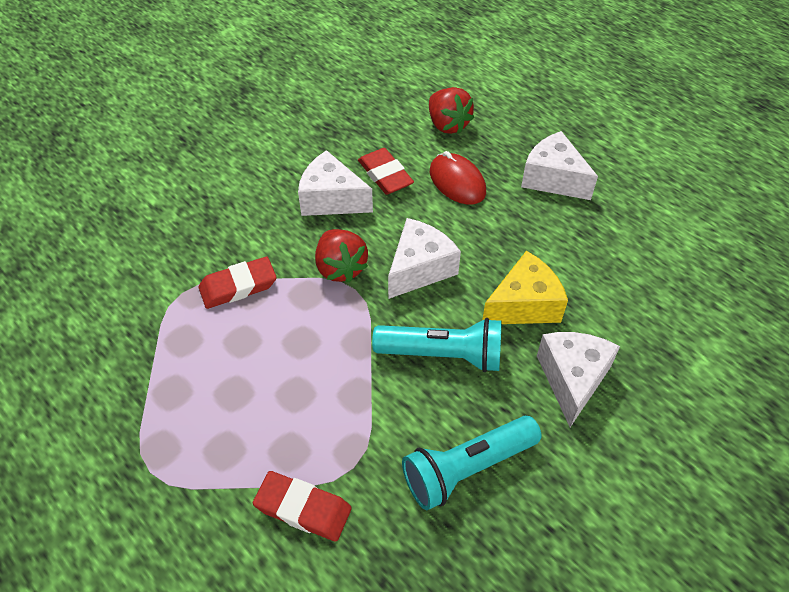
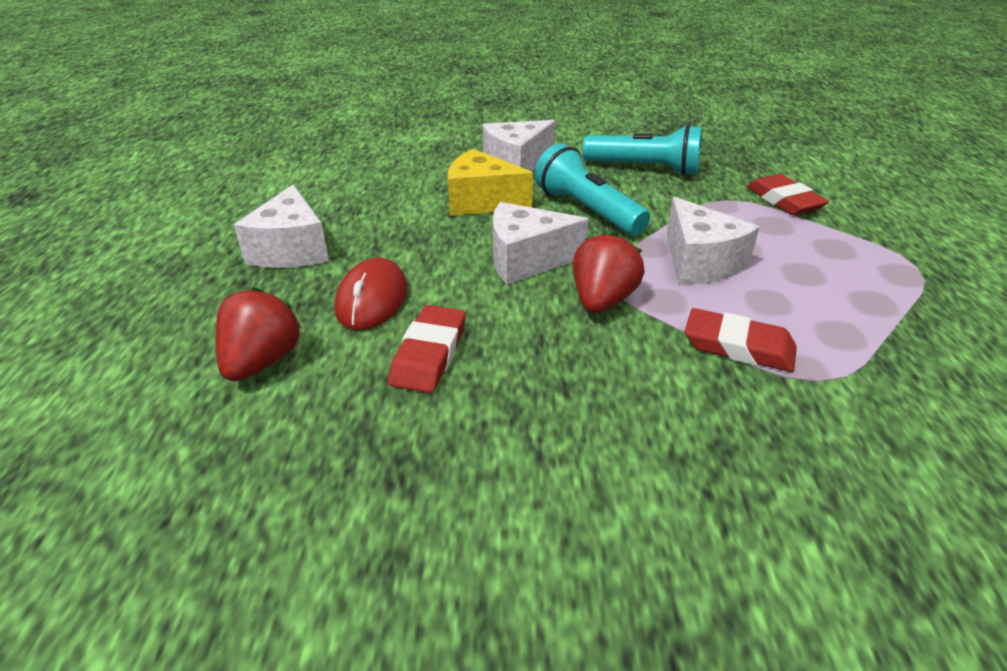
camera: 135 degrees left, 15 degrees down
white cheese [298,150,373,216] -> white cheese moved to [666,197,760,284]

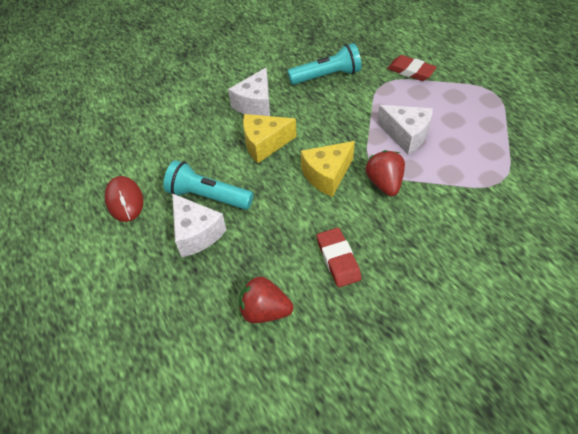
camera: 30 degrees left, 15 degrees up
red strawberry [216,287,302,381] -> red strawberry turned 60 degrees counterclockwise [239,276,294,323]
red mouse [335,258,408,330] -> red mouse moved to [105,176,144,222]
white cheese [493,202,589,285] -> yellow cheese [301,141,355,197]
turquoise flashlight [535,143,650,235] -> turquoise flashlight moved to [163,160,253,210]
red eraser [685,308,797,372] -> none

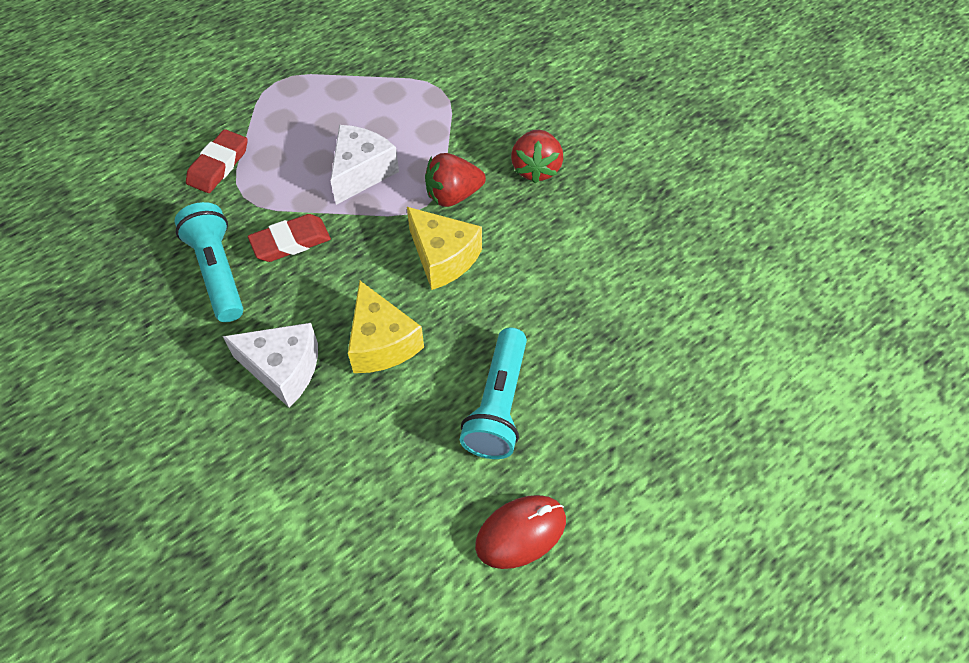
camera: 100 degrees left, 5 degrees up
white cheese [172,194,226,257] -> none
red strawberry [239,276,294,323] -> red strawberry moved to [511,130,563,183]
red eraser [317,228,361,287] -> red eraser moved to [248,214,331,262]

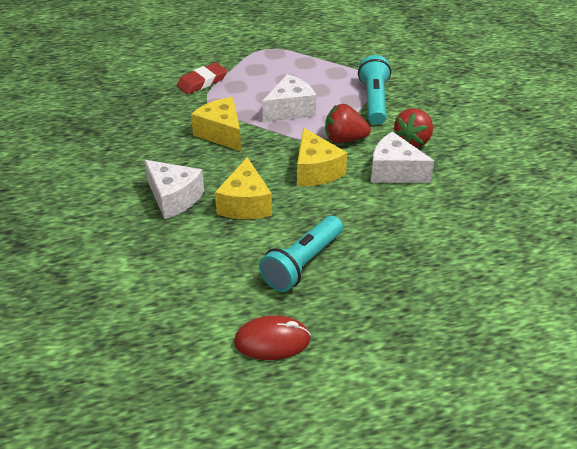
camera: 25 degrees right, 15 degrees down
turquoise flashlight [175,202,244,322] -> turquoise flashlight moved to [358,55,391,125]
red eraser [248,214,331,262] -> yellow cheese [191,97,241,151]
none -> white cheese [371,132,434,183]

